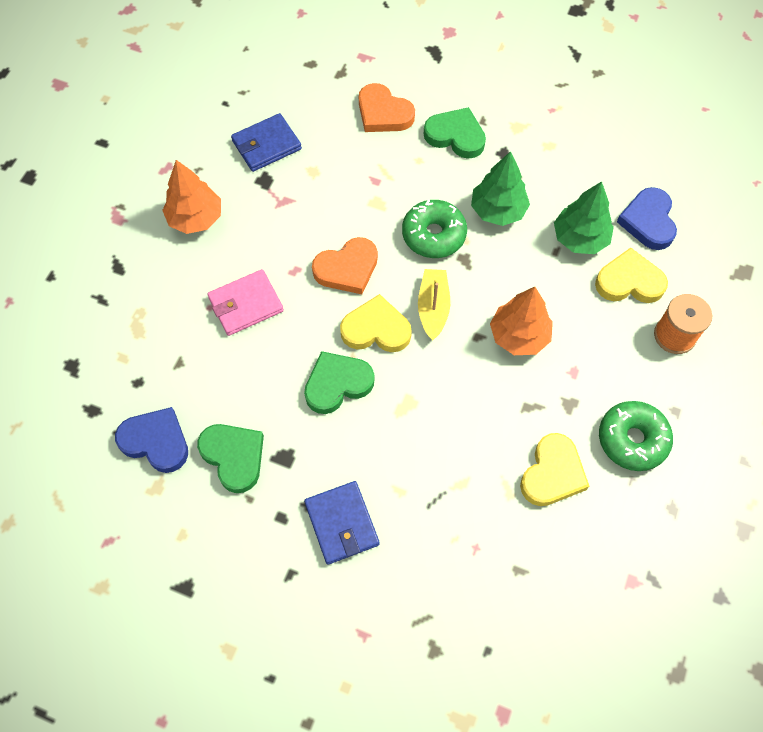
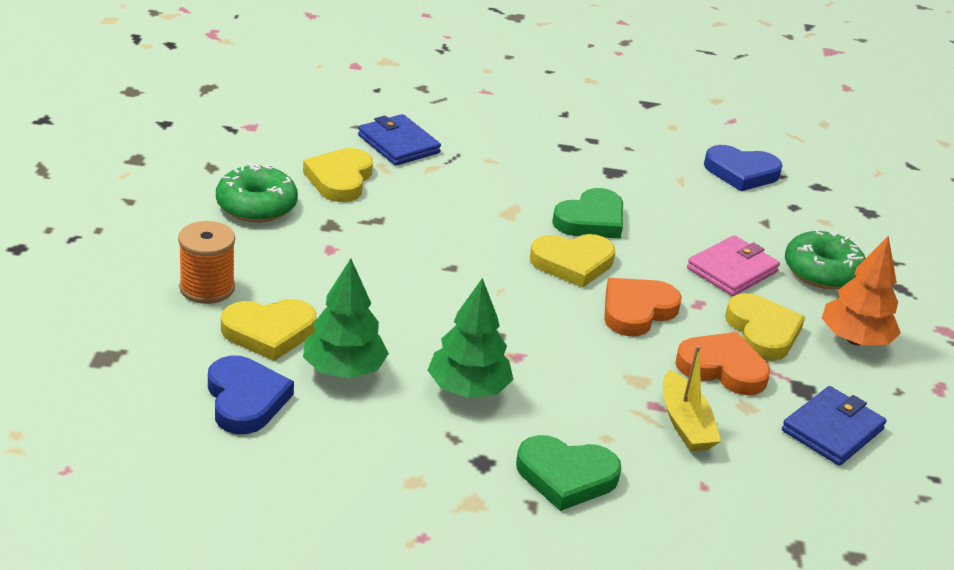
camera: 160 degrees right, 30 degrees down
green heart [197,424,264,493] -> none
blue wallet [304,481,379,565] -> blue wallet moved to [358,114,441,166]
orange heart [359,83,415,132] -> orange heart moved to [675,332,770,395]
green donut [402,200,467,258] -> green donut moved to [785,231,865,290]
yellow boat [418,269,450,340] -> yellow boat moved to [663,345,721,451]
orange tree [490,287,553,355] -> none
none -> yellow heart [725,293,805,361]

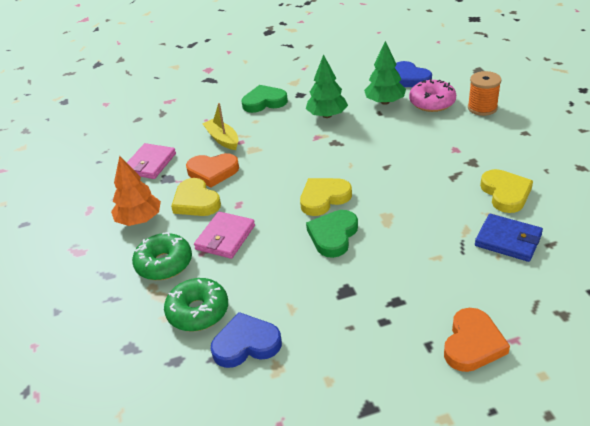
camera: 165 degrees right, 5 degrees up
green donut [216,163,298,223] -> green donut moved to [164,278,228,332]
yellow heart [221,299,317,361] -> pink donut [409,78,456,112]
orange heart [604,278,682,336] -> orange heart moved to [444,308,510,372]
blue wallet [782,386,887,466] -> pink wallet [127,143,176,179]

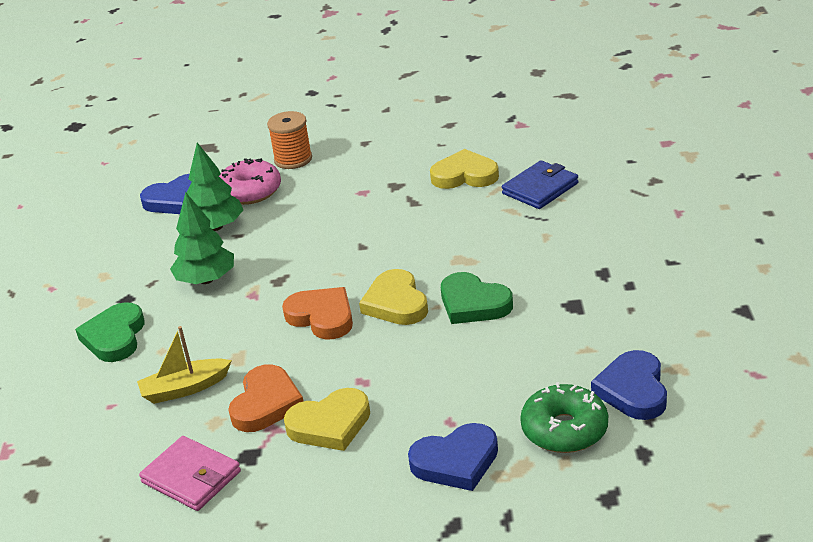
camera: 75 degrees left, 5 degrees down
orange tree [111,156,161,226] -> none
green donut [132,232,192,280] -> blue heart [408,423,498,491]
pink wallet [194,211,255,259] -> none
orange heart [444,308,510,372] -> orange heart moved to [282,287,353,339]

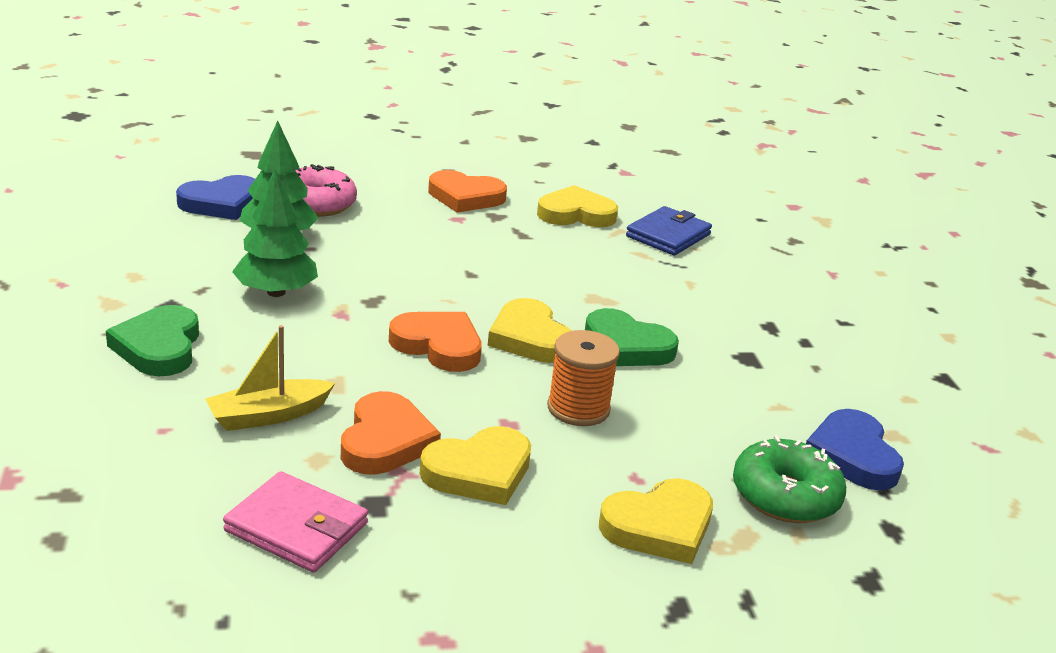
camera: 15 degrees left, 5 degrees down
orange spool [267,111,312,169] -> orange spool moved to [547,330,620,426]
blue heart [408,423,498,491] -> yellow heart [599,478,713,564]
none -> orange heart [428,170,507,213]

